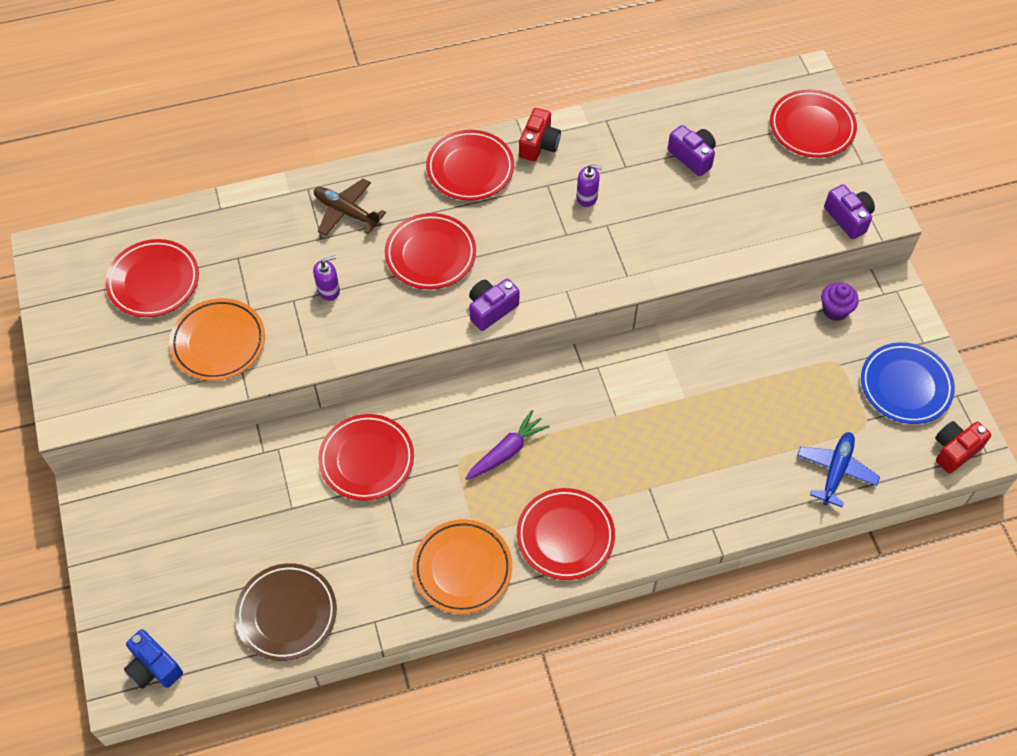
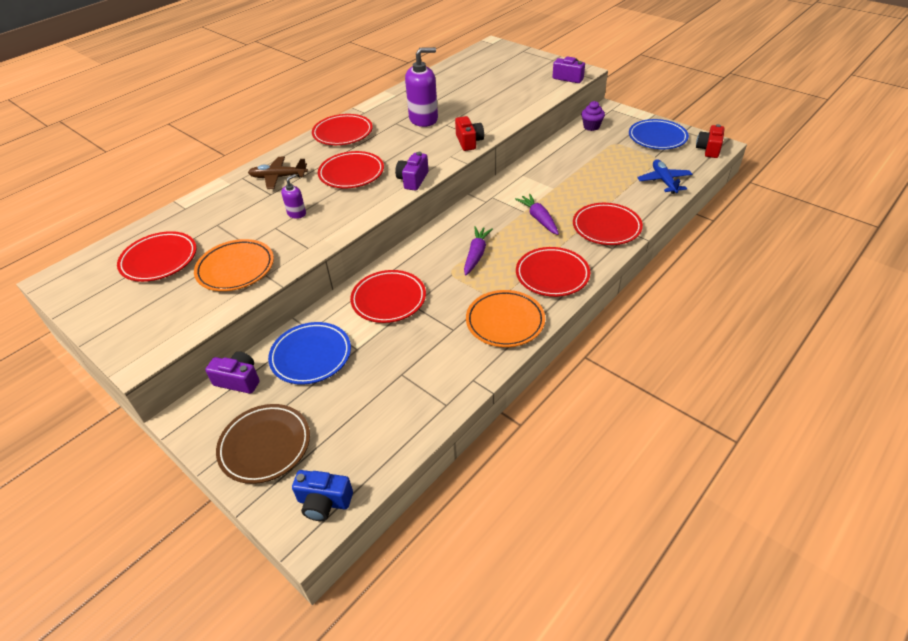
camera: 30 degrees left, 15 degrees down
brown plate [235,563,337,661] -> brown plate moved to [216,404,310,484]
red camera [519,108,561,161] -> red camera moved to [455,116,484,151]
purple soap dispenser [576,164,603,207] -> purple soap dispenser [405,47,438,127], size x2.02
purple camera [668,125,716,176] -> purple camera moved to [205,352,260,394]
red plate [770,90,857,158] -> red plate moved to [573,203,643,245]
none -> blue plate [268,322,351,385]
none -> purple carrot [515,194,559,235]

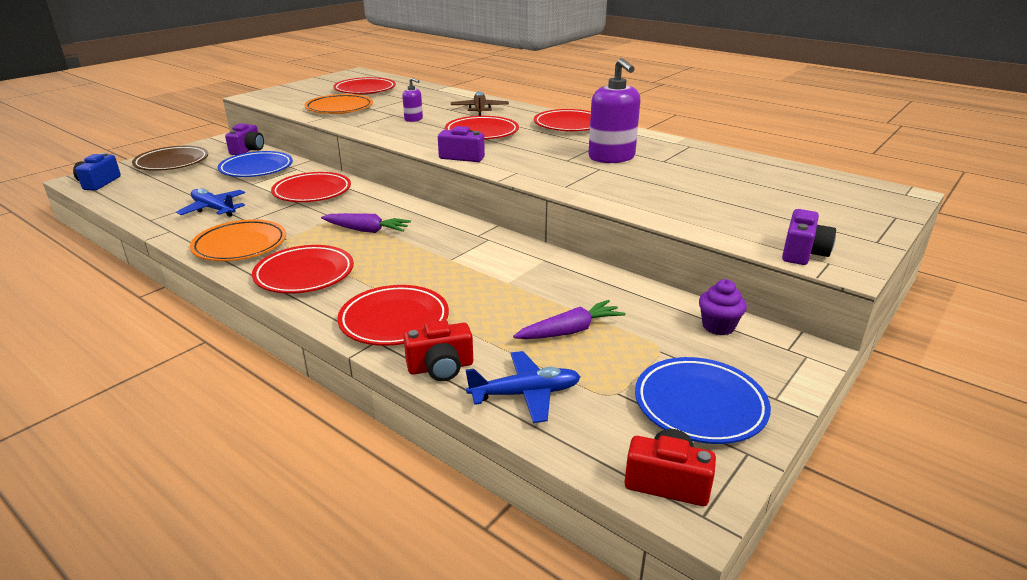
camera: 85 degrees right, 15 degrees down
red camera [455,116,484,151] -> red camera moved to [403,320,473,381]
purple carrot [515,194,559,235] -> purple carrot moved to [513,300,626,339]
none -> blue plane [176,188,245,217]

